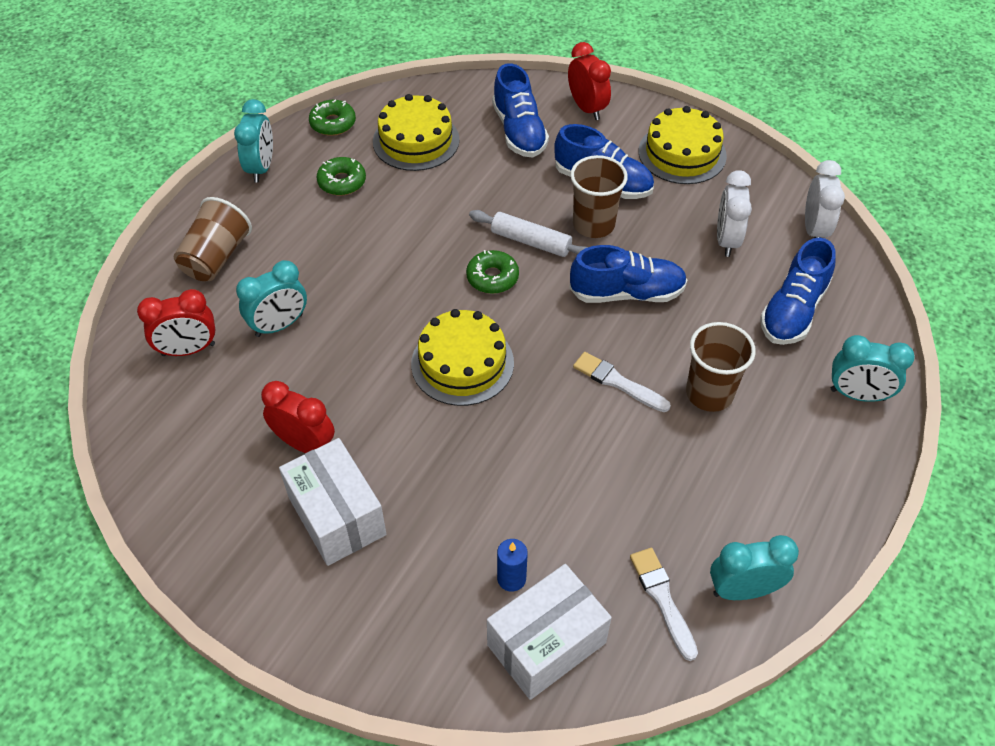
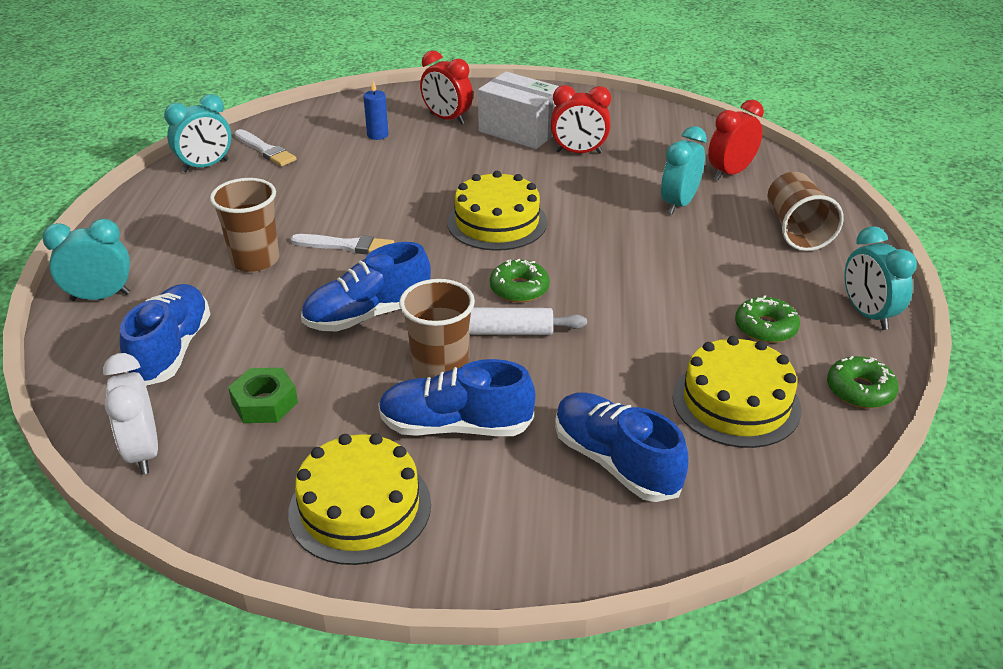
camera: 155 degrees right, 15 degrees down
white box [487,564,612,700] -> none
red clock [568,42,611,120] -> red clock moved to [420,51,473,125]
white clock [717,170,752,257] -> green nut [228,368,298,423]

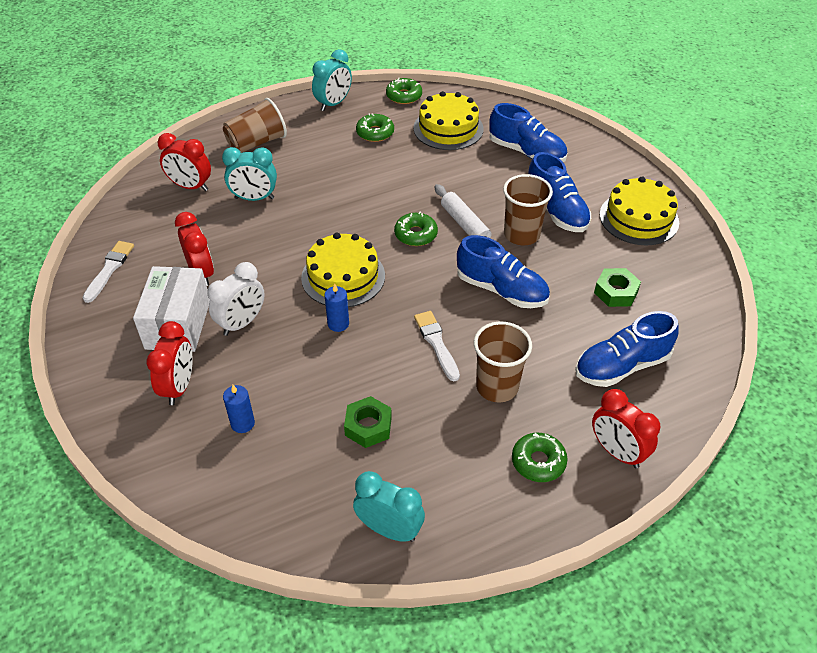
camera: 120 degrees left, 10 degrees up
turquoise clock [42,219,130,301] -> red clock [592,389,661,469]
white clock [103,353,158,474] -> white clock moved to [207,262,265,336]
white brush [234,129,296,166] -> white brush moved to [82,241,134,303]
blue shoe [555,392,688,502] -> blue shoe turned 75 degrees counterclockwise [489,103,567,162]
none -> blue candle [324,283,349,332]
none -> green nut [344,396,392,448]
none -> green donut [512,433,568,482]

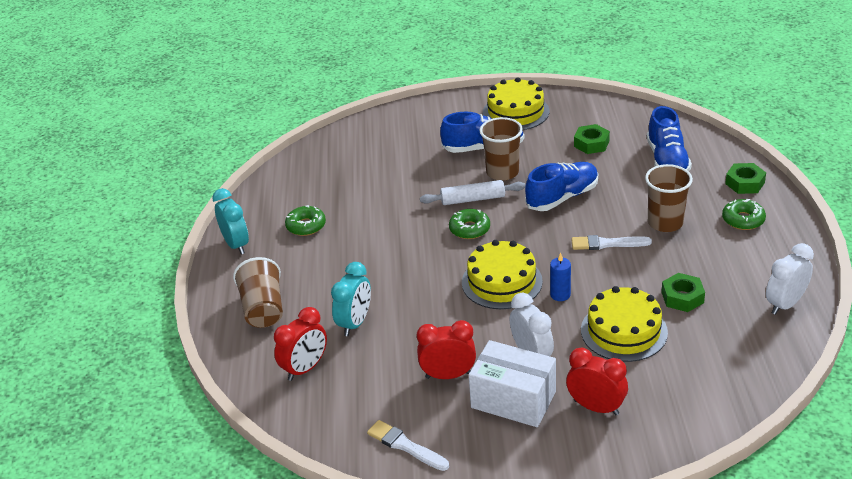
camera: 65 degrees left, 10 degrees down
blue candle [223,385,255,433] -> none
turquoise clock [353,471,425,542] -> white clock [766,243,814,315]
green donut [386,78,422,104] -> none
yellow cake [413,91,484,150] -> yellow cake moved to [581,286,668,362]
blue shoe [489,103,567,162] -> none
red clock [592,389,661,469] -> green nut [725,163,766,194]

